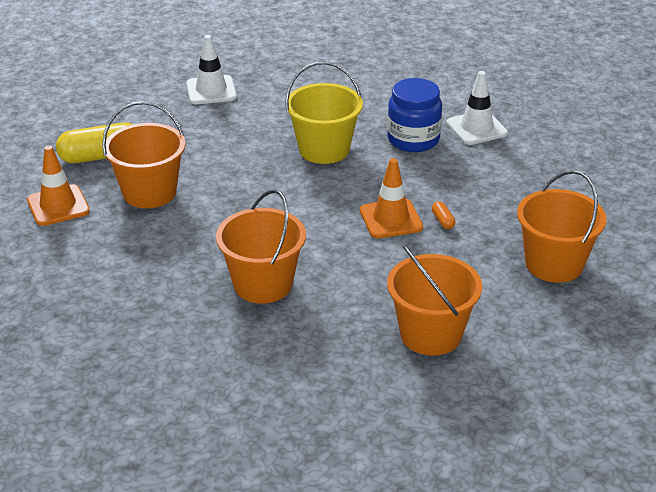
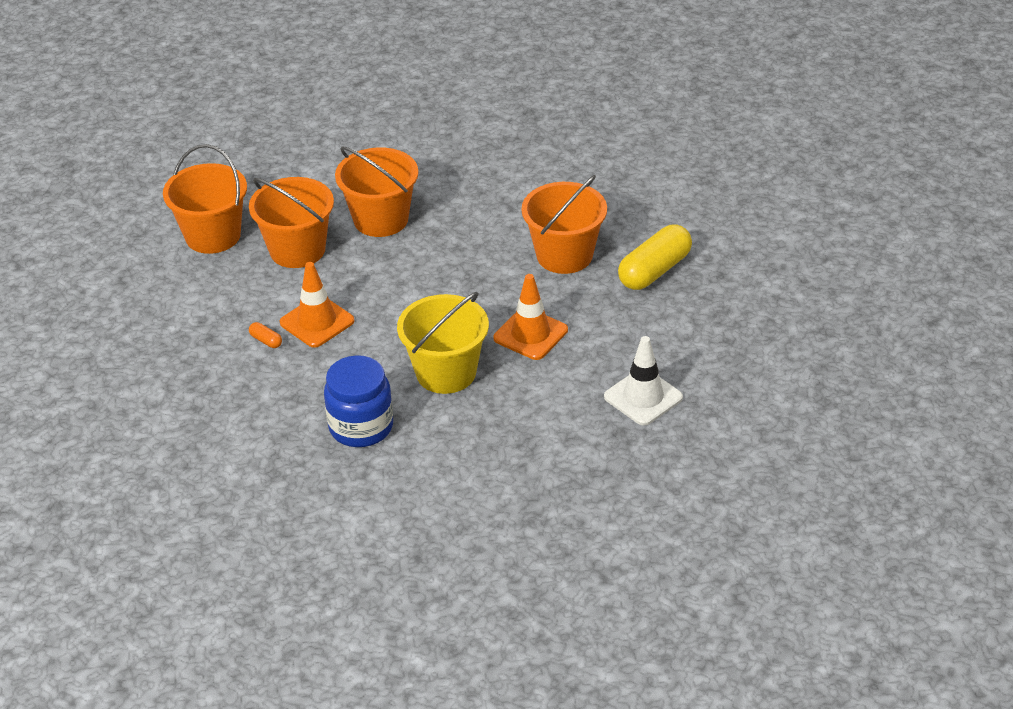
camera: 150 degrees right, 5 degrees up
orange traffic cone [27,146,90,226] -> orange traffic cone moved to [494,274,568,360]
white traffic cone [447,71,508,145] -> none
orange bucket [517,170,606,283] -> orange bucket moved to [249,177,334,268]

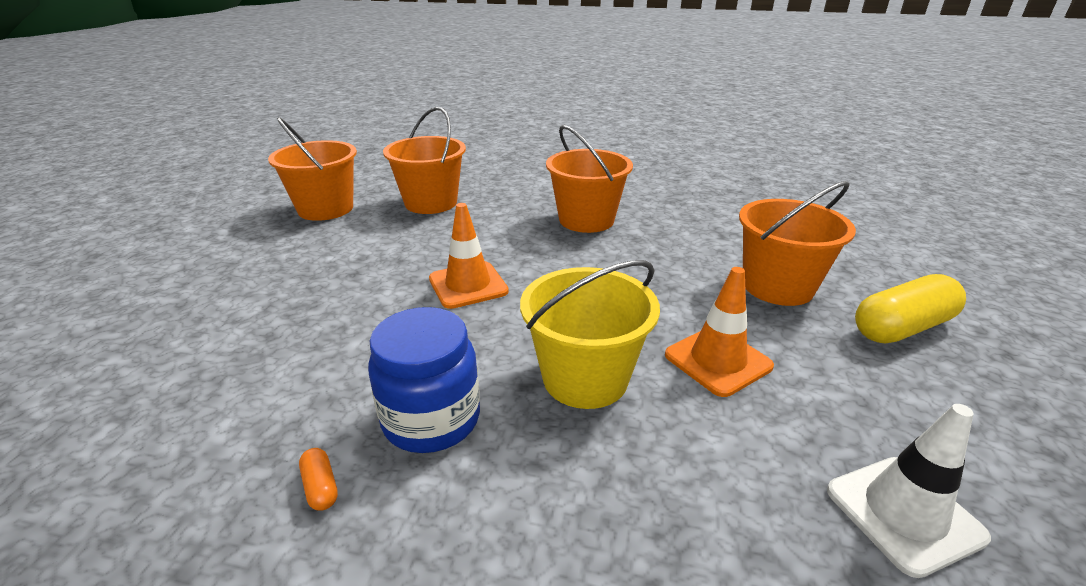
camera: 20 degrees right, 10 degrees down
orange bucket [249,177,334,268] -> orange bucket moved to [268,117,357,221]
orange capsule [249,322,282,348] -> orange capsule moved to [299,448,338,511]

